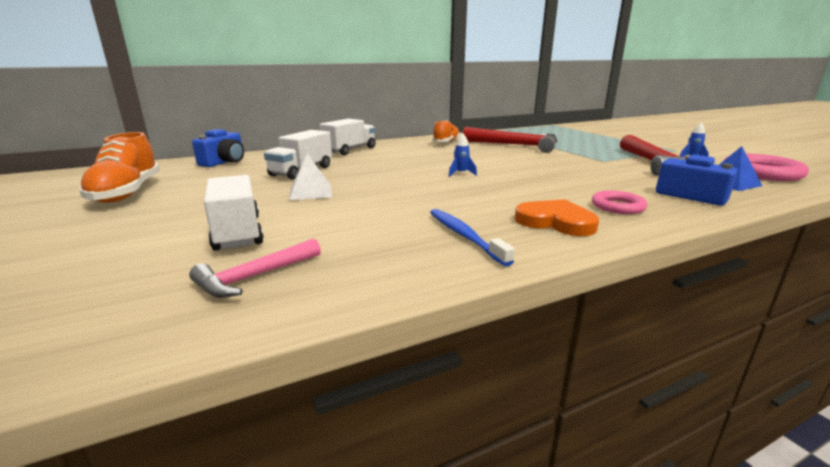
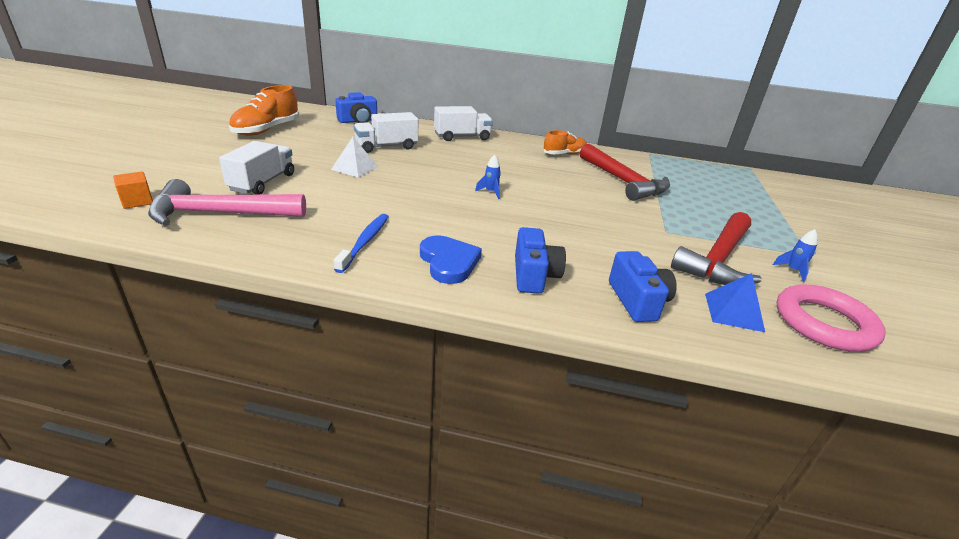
camera: 35 degrees right, 10 degrees up
pink hammer [189,238,321,298] -> pink hammer [148,179,306,226], size x1.80
orange heart [514,199,599,236] -> blue heart [420,235,482,284]
pink ring [592,190,647,214] -> blue camera [515,227,566,294]
none -> orange cube [113,171,153,209]

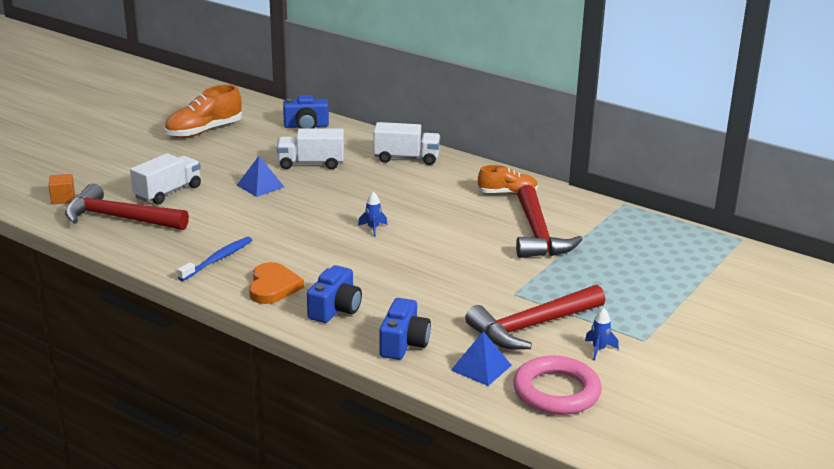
camera: 25 degrees right, 5 degrees down
pink hammer [148,179,306,226] -> red hammer [65,184,189,230]
white pyramid [331,137,378,178] -> blue pyramid [237,156,284,197]
blue heart [420,235,482,284] -> orange heart [249,262,304,304]

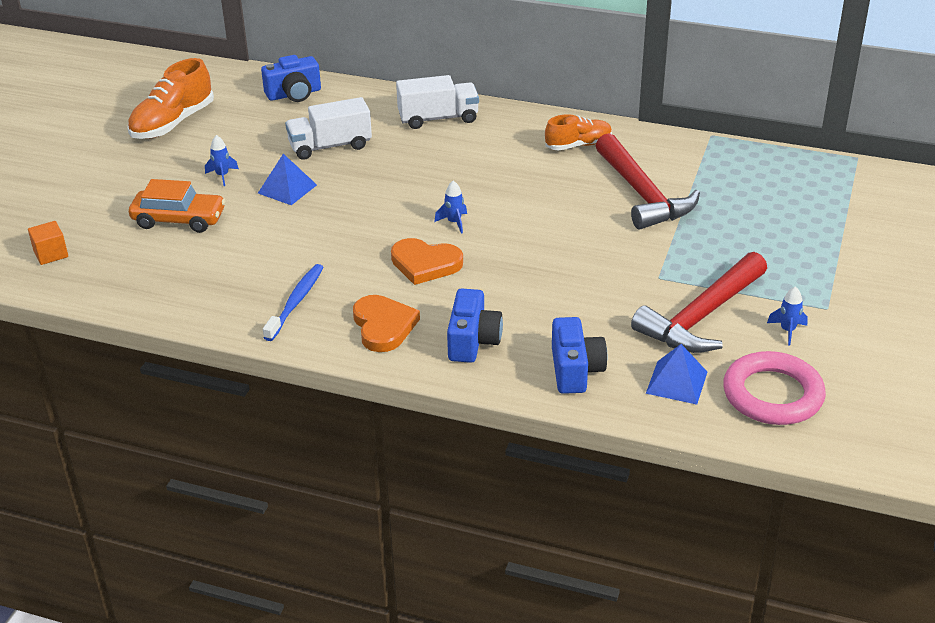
camera: 15 degrees left, 10 degrees up
red hammer [65,184,189,230] -> none
white truck [130,153,201,205] -> orange car [129,179,226,233]
none -> blue rocket [205,135,239,186]
none -> orange heart [391,238,463,285]

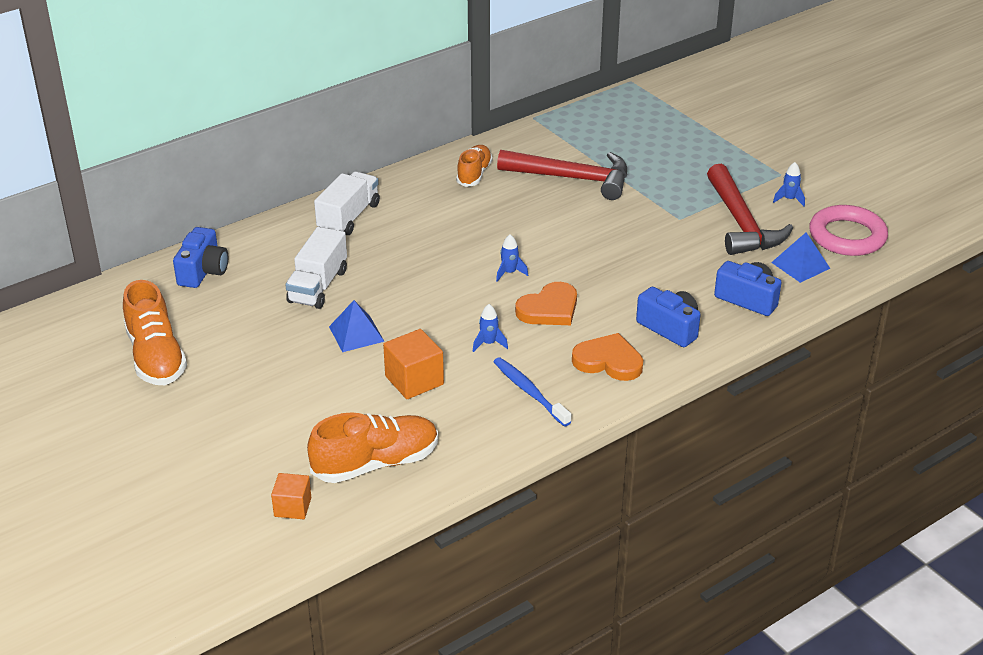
camera: 55 degrees left, 0 degrees up
orange car [129,179,226,233] -> none
blue rocket [205,135,239,186] -> blue rocket moved to [473,304,508,352]
none -> orange shoe [307,412,438,483]
none -> orange cube [383,329,444,399]

